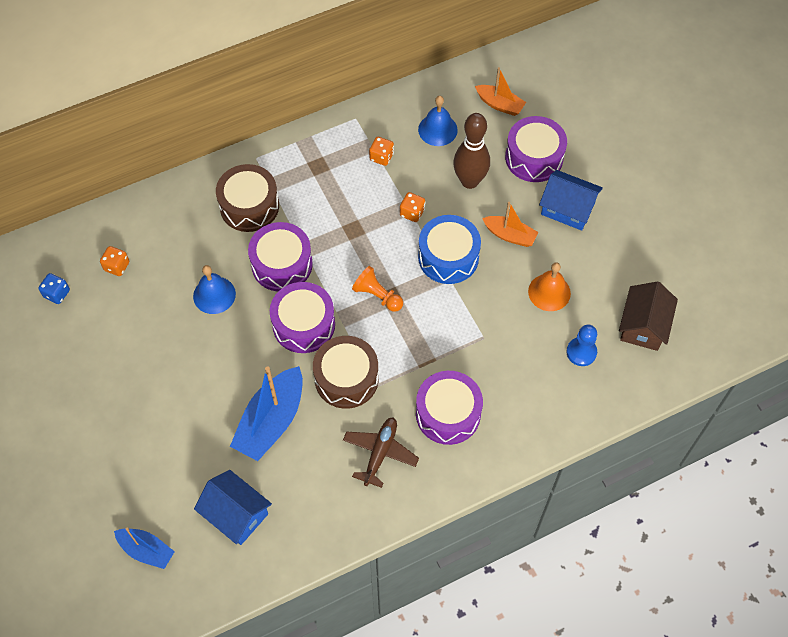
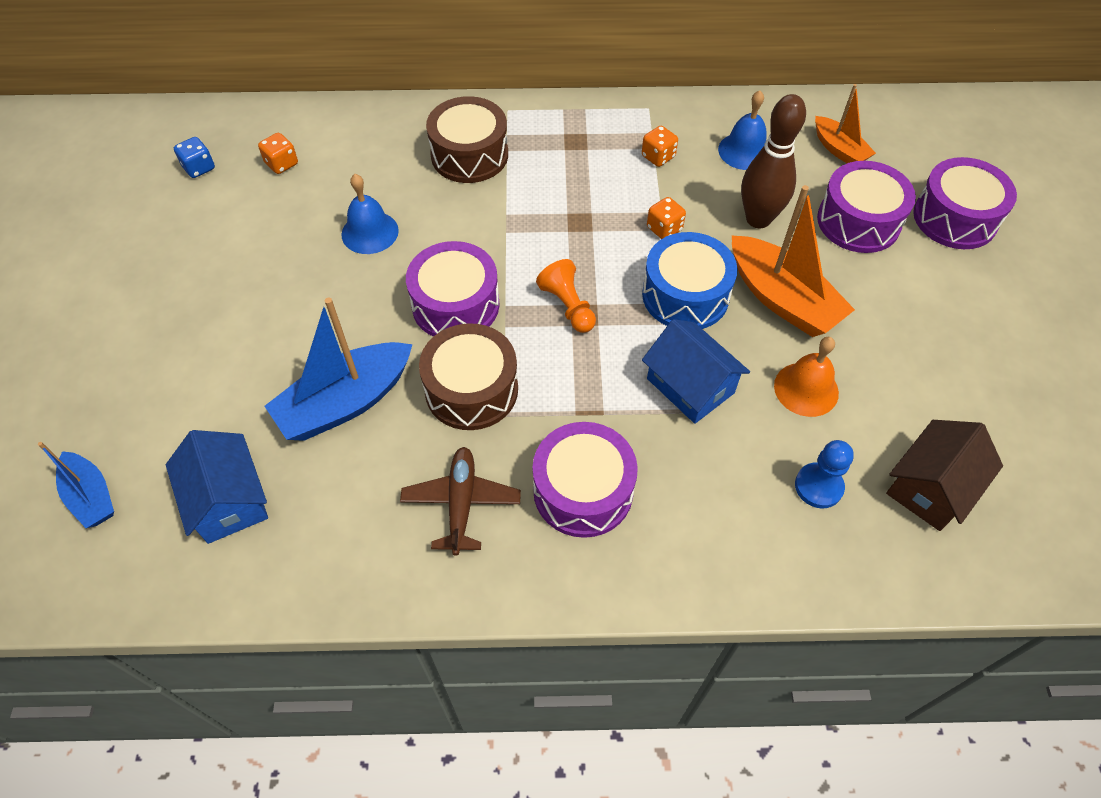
camera: 25 degrees right, 5 degrees down
purple drum [248,222,313,291] -> purple drum moved to [913,157,1017,249]
brown plane [343,417,419,488] -> brown plane turned 45 degrees counterclockwise [400,447,521,556]
orange boat [482,202,538,247] -> orange boat [732,185,855,337], size x1.71
blue house [539,170,603,231] -> blue house moved to [642,319,750,424]

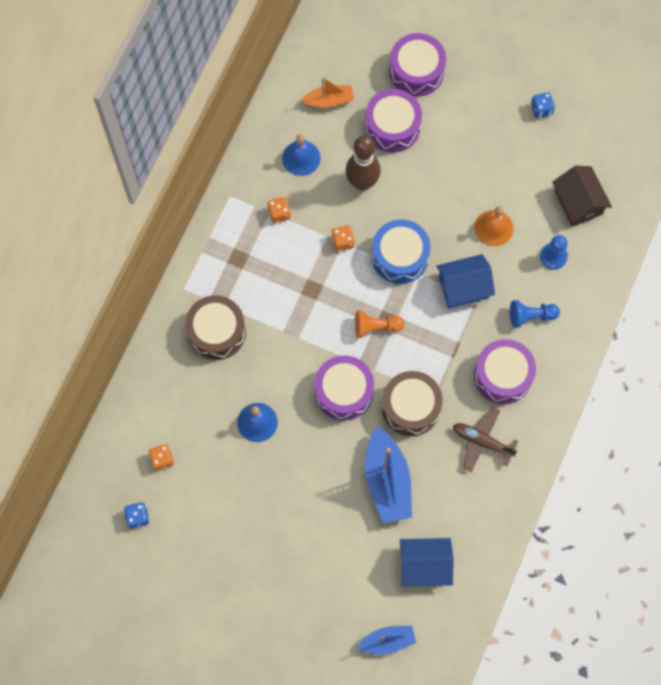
camera: 65 degrees left, 15 degrees up
orange boat [732,185,855,337] -> none
none -> blue pawn [510,300,560,328]
none -> blue dice [531,92,555,118]

